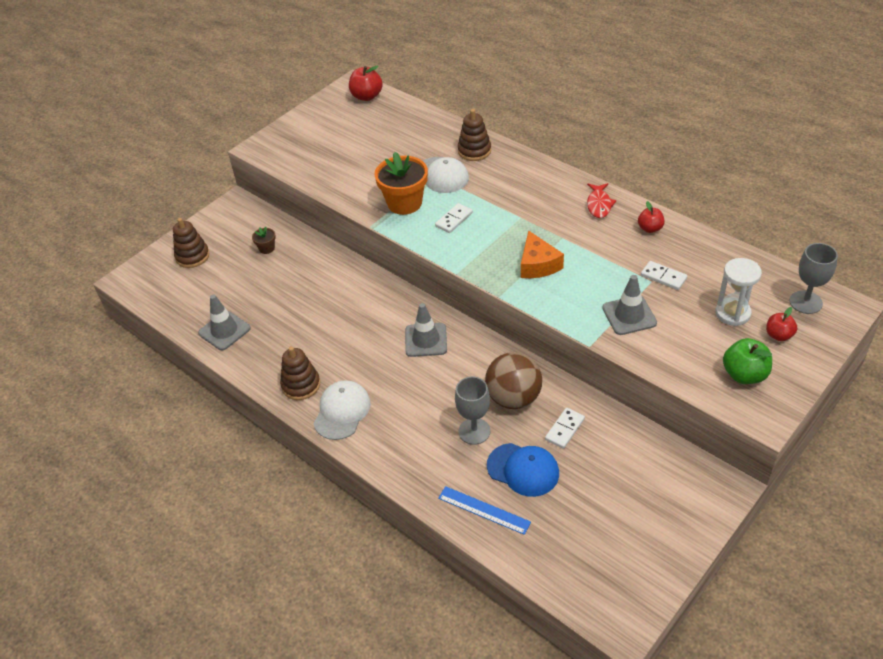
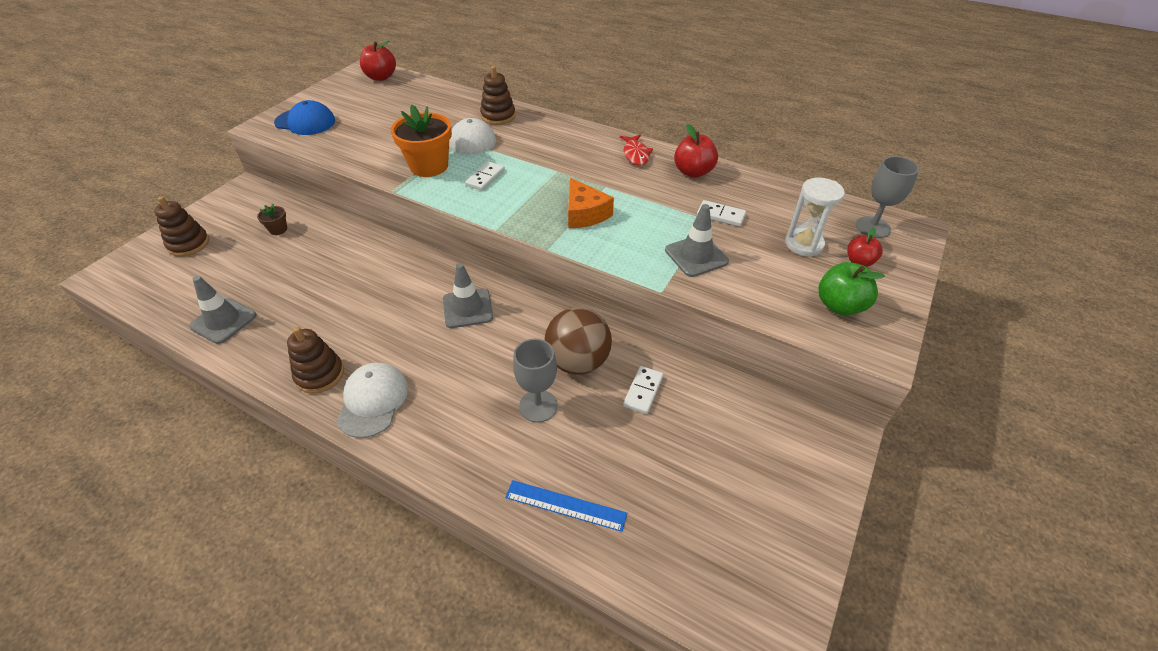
camera: 15 degrees left, 0 degrees up
blue cap [487,443,559,497] -> blue cap moved to [274,100,335,135]
red apple [638,201,665,233] -> red apple [674,124,718,178], size x1.55

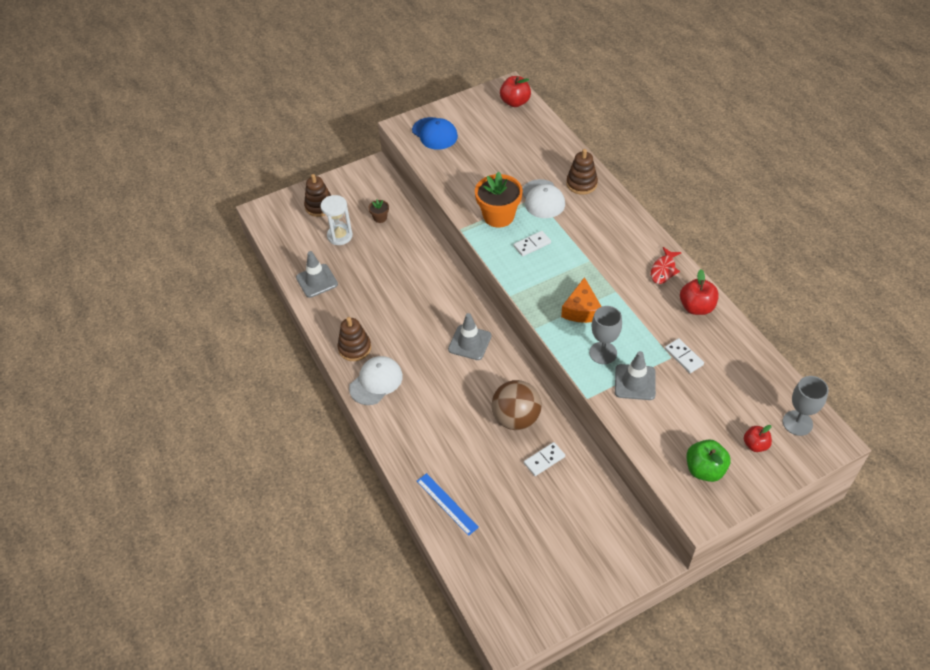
camera: 35 degrees right, 5 degrees up
grey goblet [513,339,558,422] -> grey goblet moved to [589,306,622,364]
white hourglass [785,178,845,257] -> white hourglass moved to [321,195,353,245]

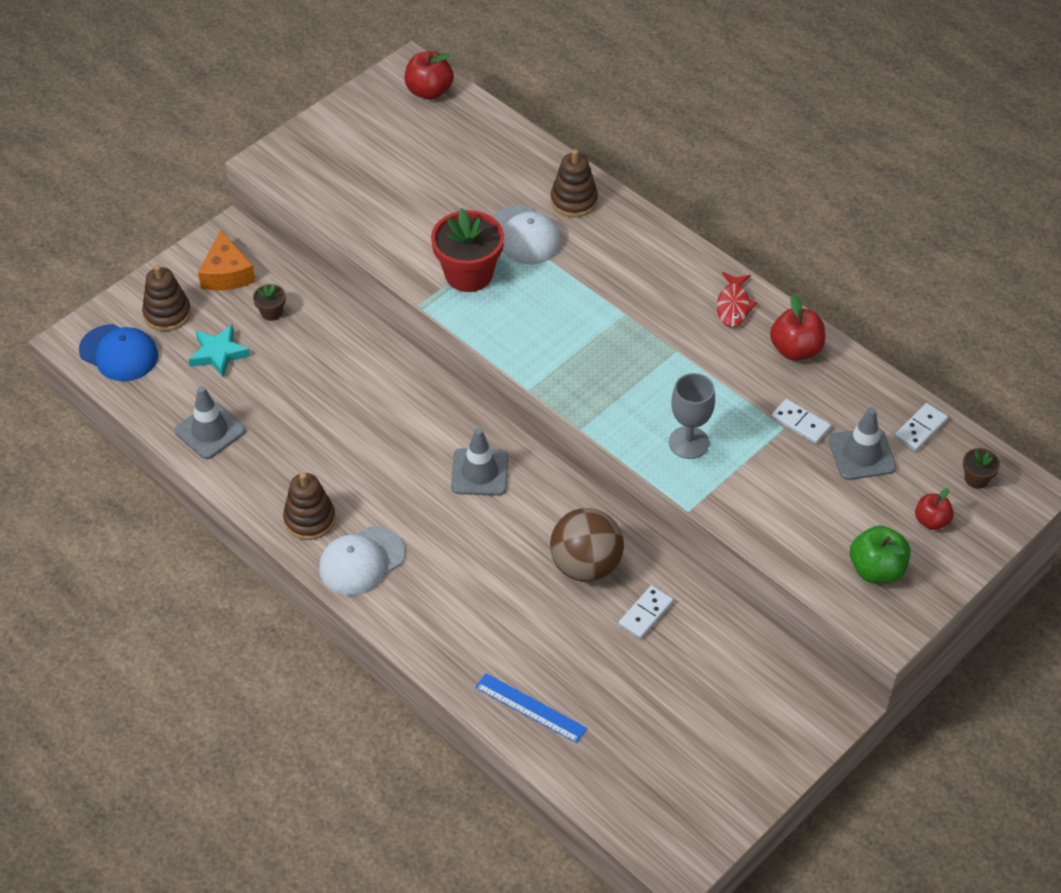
camera: 20 degrees left, 0 degrees up
white hourglass [321,195,353,245] -> turquoise star [188,325,250,377]
white cap [349,356,403,405] -> white cap turned 150 degrees counterclockwise [319,527,405,596]
blue cap [412,117,458,150] -> blue cap moved to [79,324,158,381]
orange flower pot [475,171,523,228] -> red flower pot [431,208,504,292]
white domino [514,231,551,256] -> white domino moved to [894,403,948,451]
orange cheese [561,277,602,323] -> orange cheese moved to [198,230,256,290]
grey traffic cone [615,351,656,400] -> grey traffic cone moved to [829,407,896,480]
grey goblet [783,376,829,436] -> brown flower pot [963,448,1000,489]

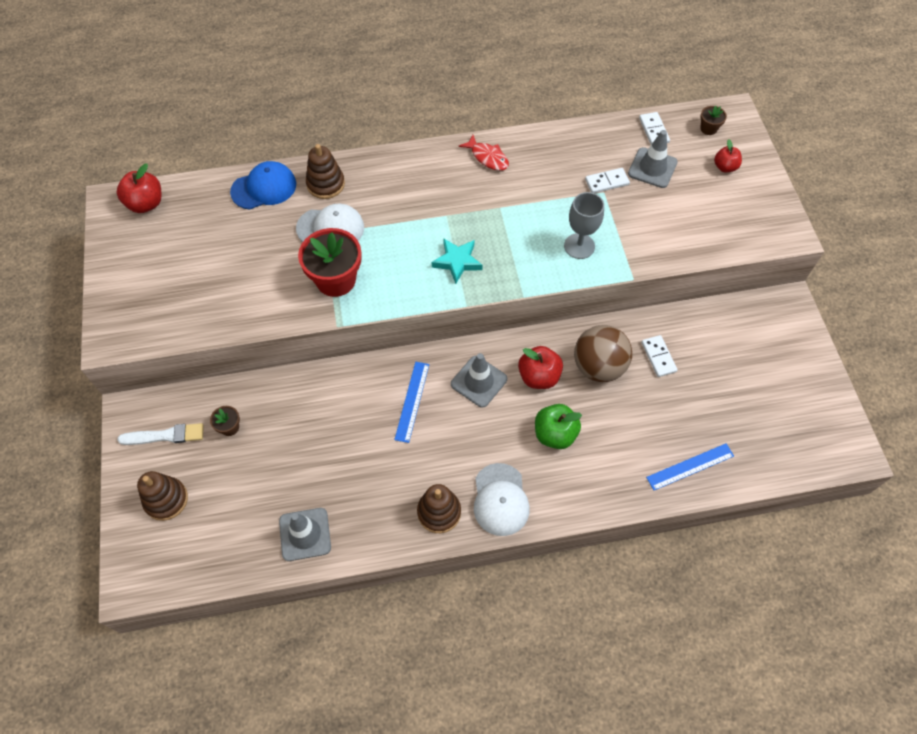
camera: 55 degrees left, 10 degrees up
blue cap [79,324,158,381] -> blue cap moved to [230,161,296,210]
turquoise star [188,325,250,377] -> turquoise star moved to [432,238,483,284]
orange cheese [198,230,256,290] -> white brush [117,423,204,445]
red apple [770,294,825,361] -> red apple moved to [518,346,563,389]
green apple [850,526,910,583] -> green apple moved to [535,404,582,449]
none -> blue ruler [394,362,429,443]

